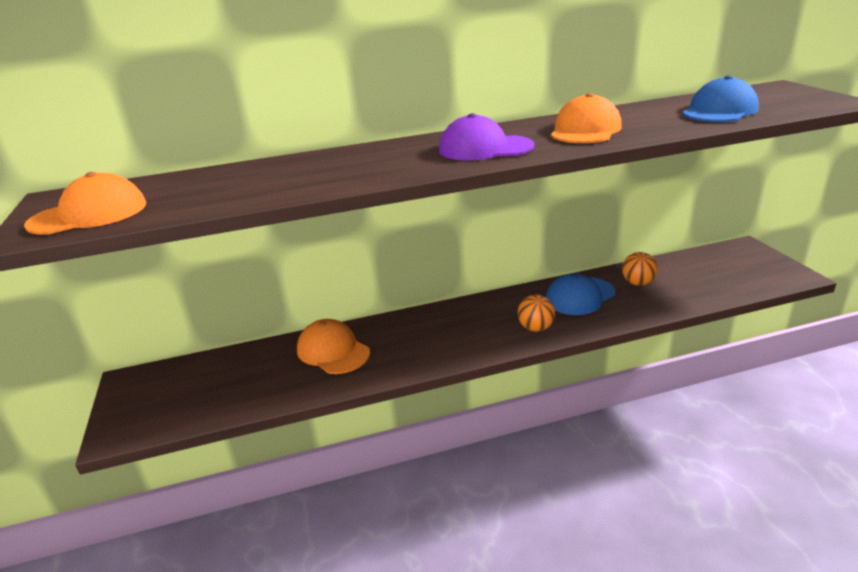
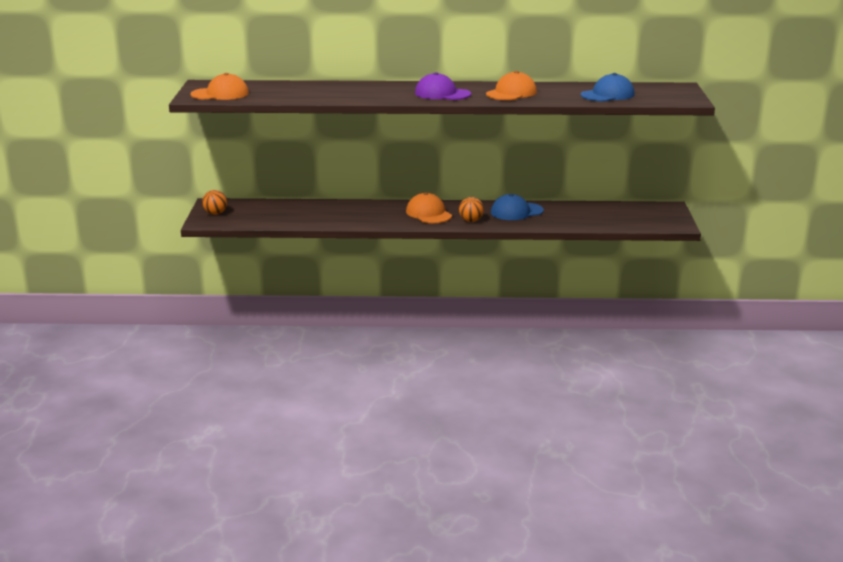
camera: 15 degrees right, 5 degrees down
orange cap [297,319,370,374] -> orange cap moved to [406,192,452,223]
orange ball [622,252,658,286] -> orange ball moved to [202,190,227,215]

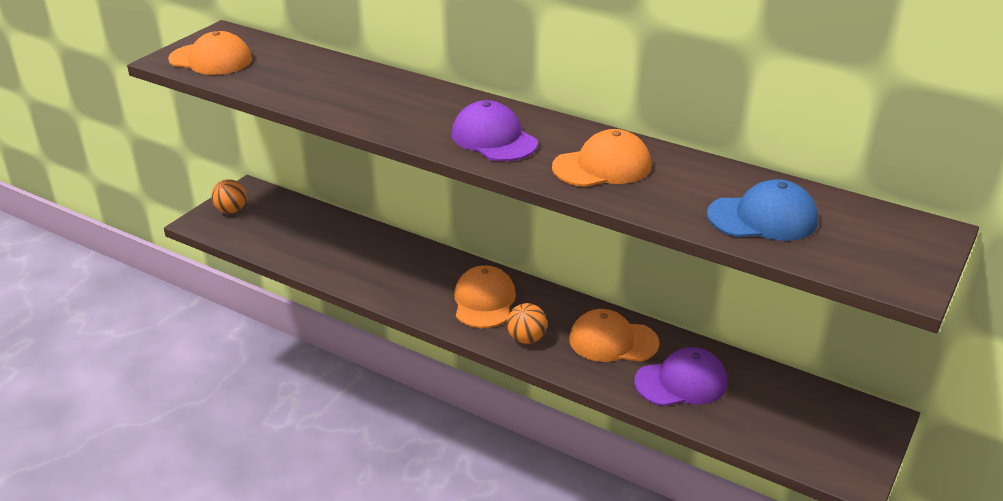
camera: 30 degrees right, 10 degrees up
blue cap [491,194,544,220] -> orange cap [569,309,659,362]
none -> purple cap [634,347,727,406]

